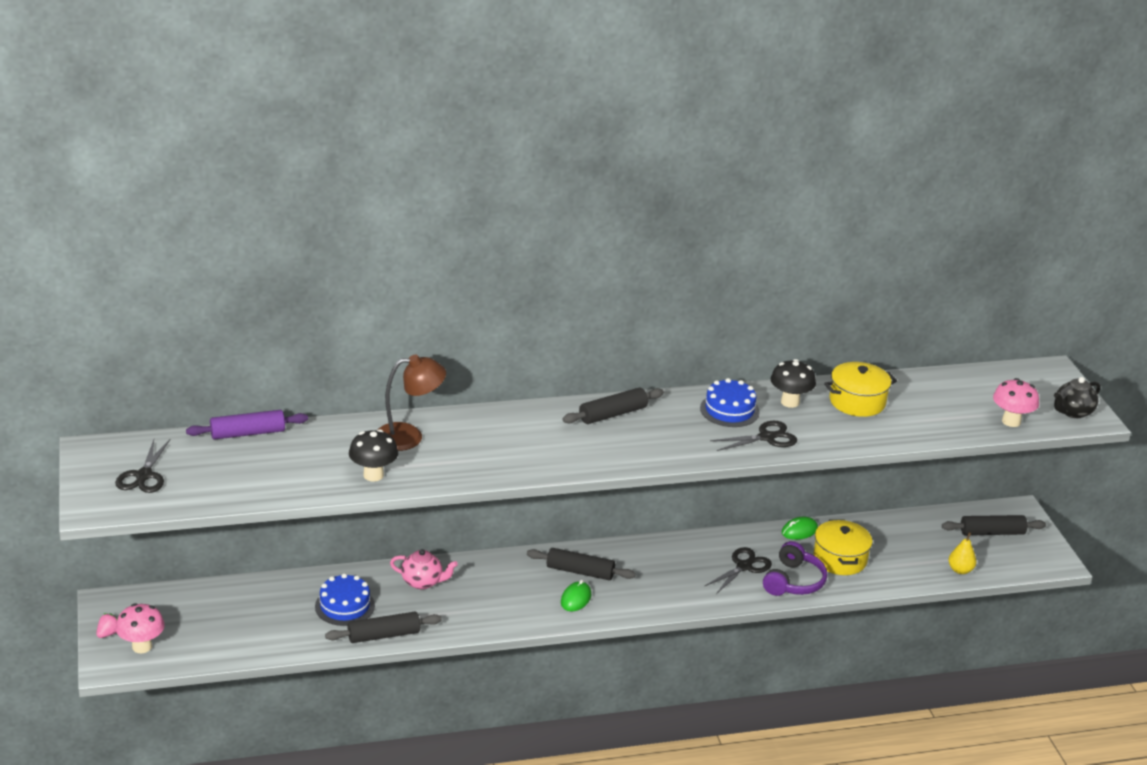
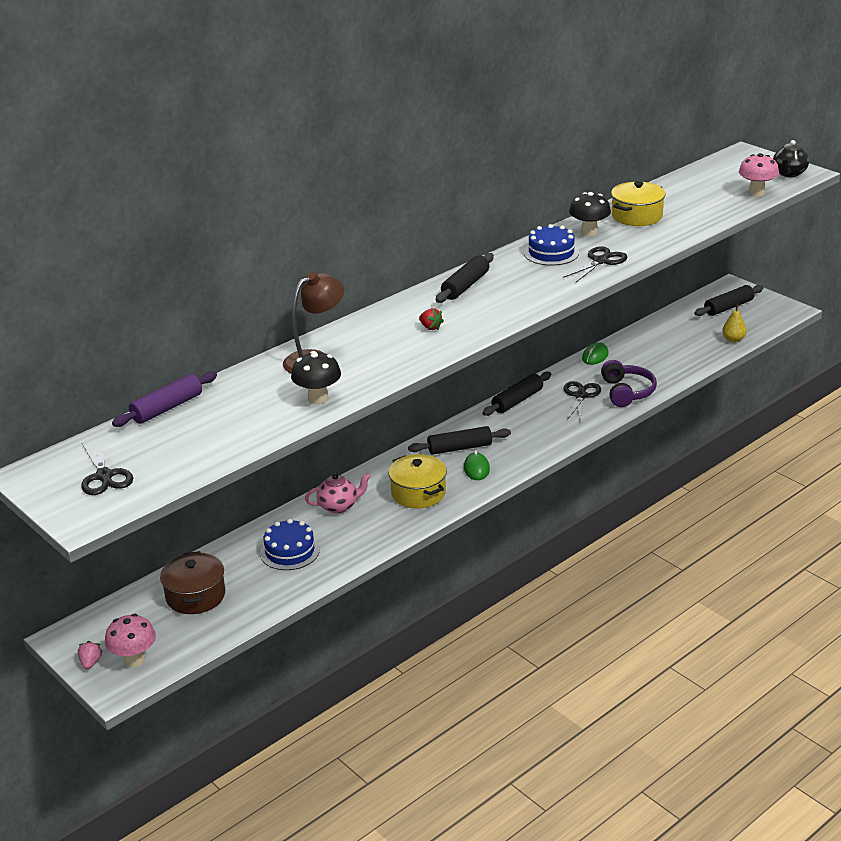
camera: 25 degrees left, 0 degrees up
black rolling pin [325,612,442,643] -> black rolling pin moved to [482,372,551,416]
yellow pot [813,519,873,575] -> yellow pot moved to [388,454,447,508]
none -> brown pot [160,551,225,614]
none -> red strawberry [419,308,444,330]

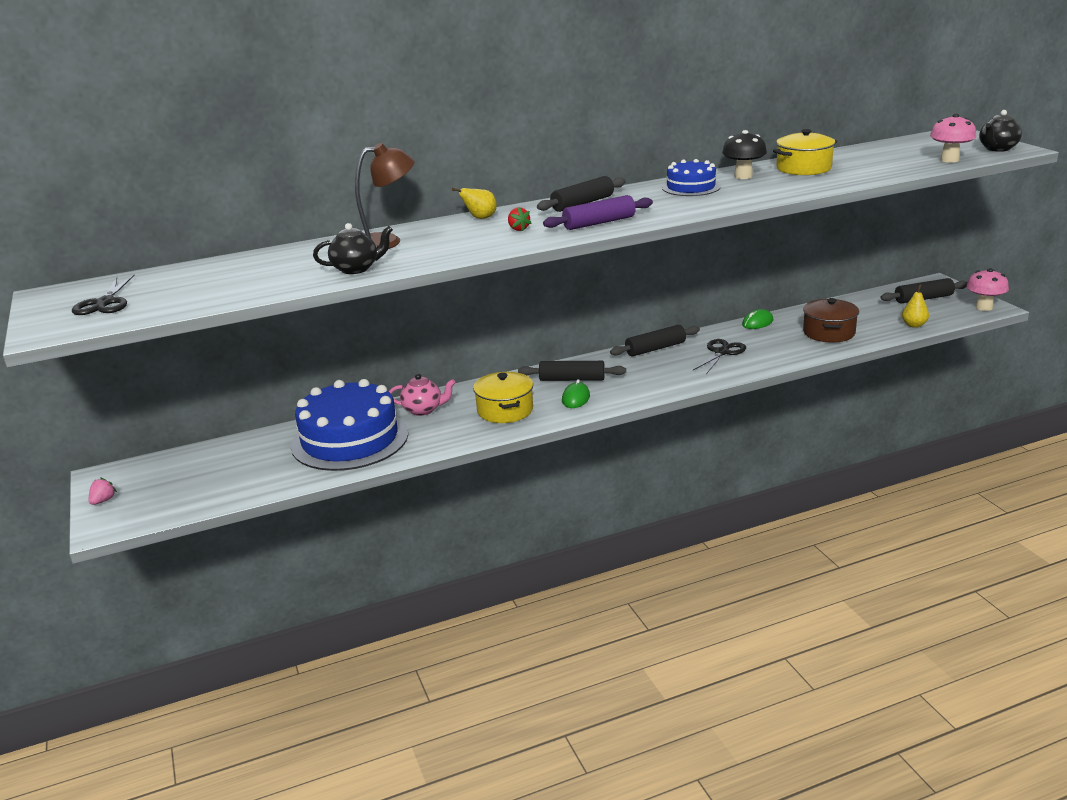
camera: 20 degrees right, 5 degrees down
pink mushroom [105,614,156,667] -> pink mushroom moved to [966,268,1009,311]
purple rolling pin [112,372,217,427] -> purple rolling pin moved to [543,195,653,230]
brown pot [160,551,225,614] -> brown pot moved to [803,298,859,343]
blue cake [260,519,320,570] -> blue cake [291,379,408,471], size x1.92
black mushroom [291,351,341,404] -> black teapot [313,223,393,274]
black scissors [563,246,628,283] -> none
purple headphones [601,360,657,407] -> none
none -> yellow pear [452,188,497,219]

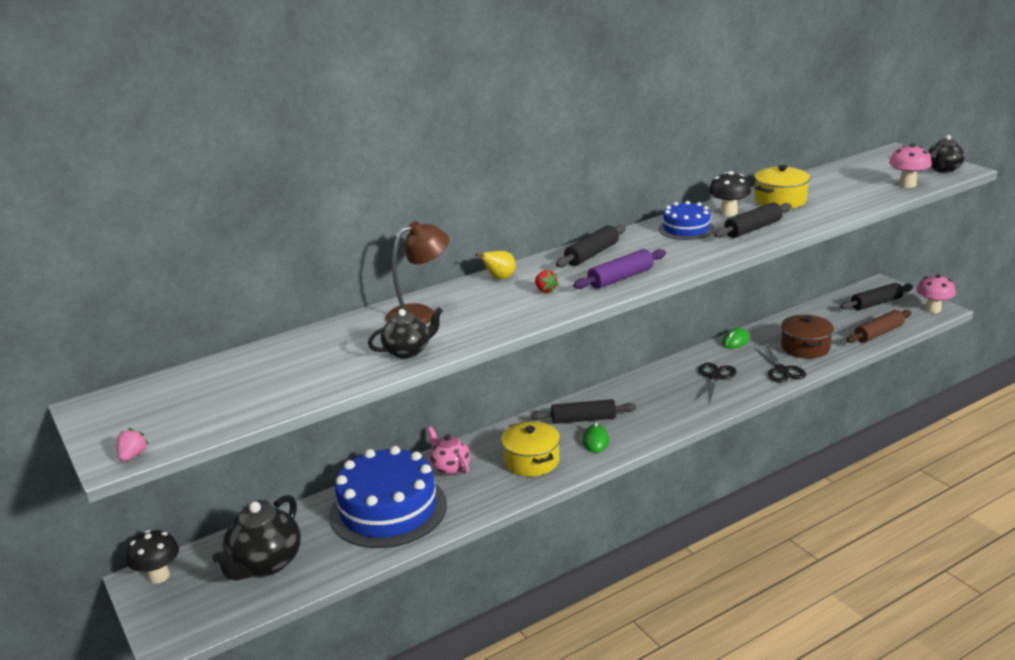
camera: 10 degrees left, 0 degrees up
black scissors [72,275,135,315] -> black scissors moved to [754,345,806,383]
pink strawberry [89,477,117,505] -> pink strawberry moved to [117,428,149,462]
pink teapot [389,374,455,416] -> pink teapot turned 120 degrees counterclockwise [428,427,470,475]
black rolling pin [610,325,700,356] -> black rolling pin moved to [714,202,792,238]
yellow pear [902,284,929,328] -> brown rolling pin [846,310,912,343]
none -> black mushroom [127,530,179,584]
none -> black teapot [212,495,301,581]

